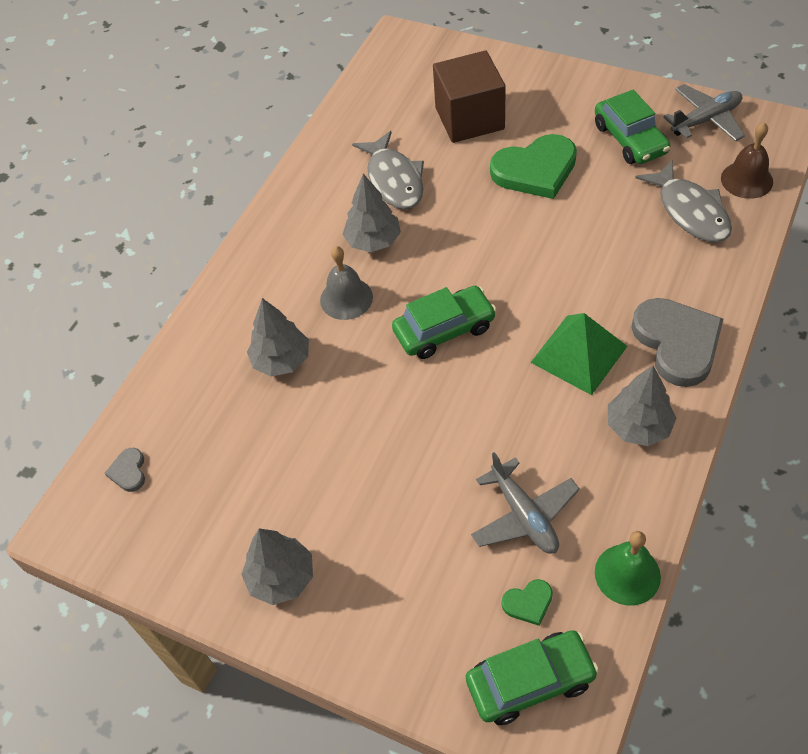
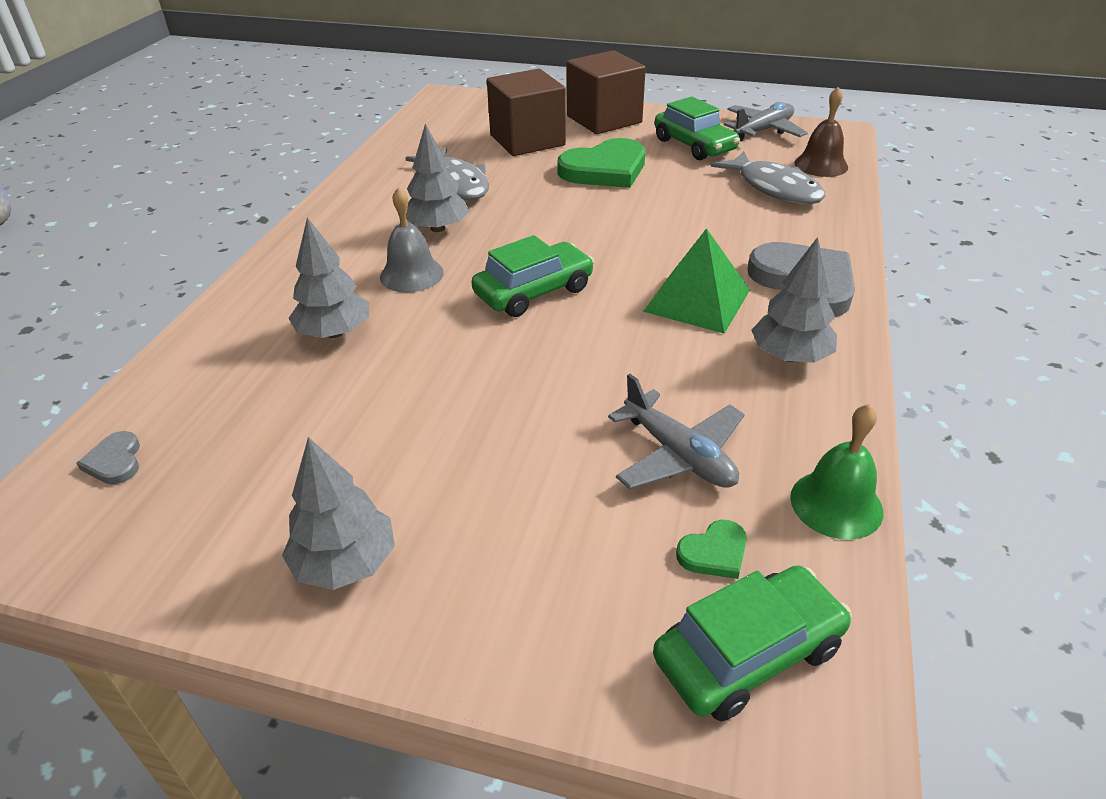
camera: 15 degrees left, 15 degrees down
none -> brown cube [567,50,646,134]

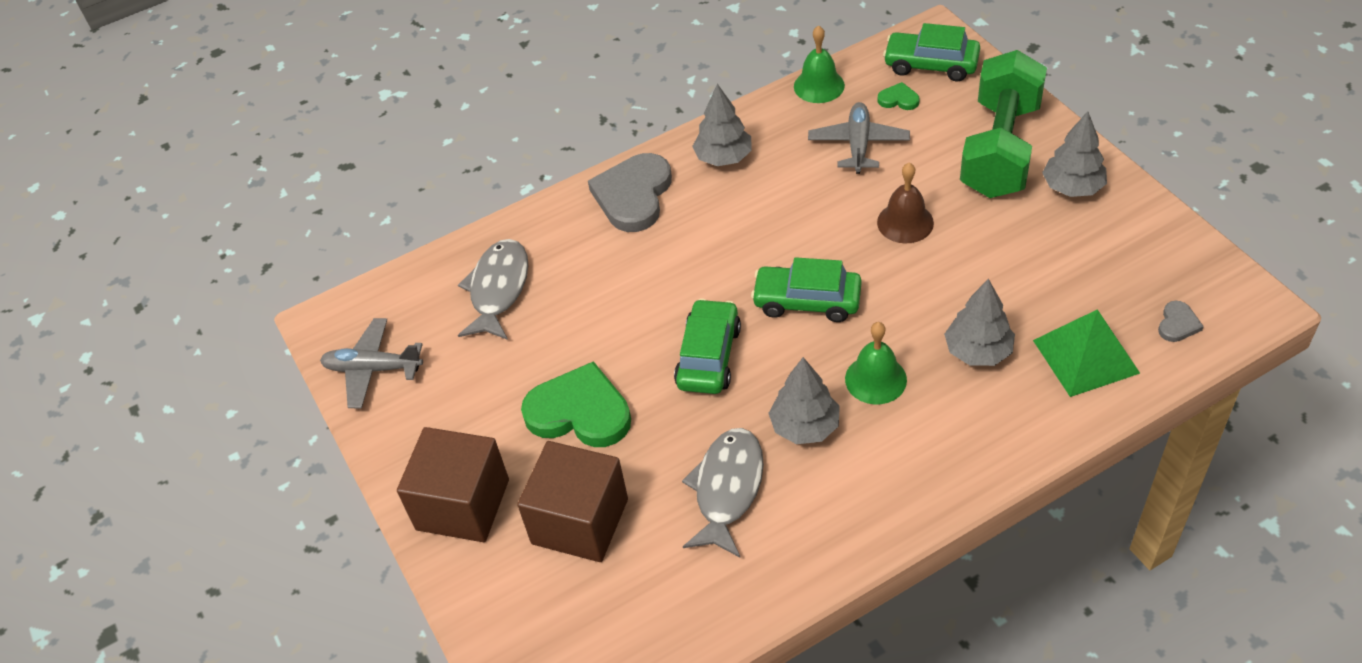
camera: 130 degrees left, 10 degrees up
grey bell [380,187,444,292] -> green bell [845,322,907,405]
green pyramid [643,228,750,334] -> green pyramid moved to [1033,309,1140,397]
green car [655,97,740,160] -> green car moved to [674,298,741,394]
brown bell [794,87,848,177] -> brown bell moved to [877,163,934,243]
none -> green dumbbell [960,50,1047,198]

